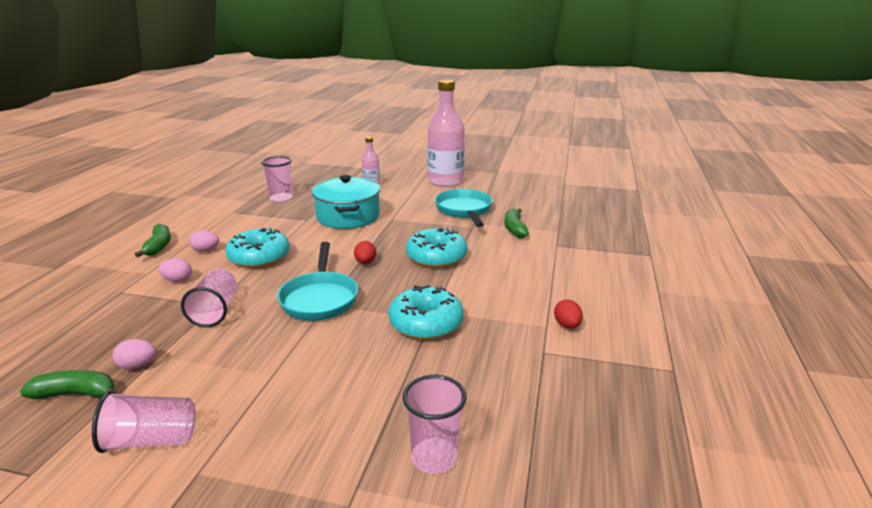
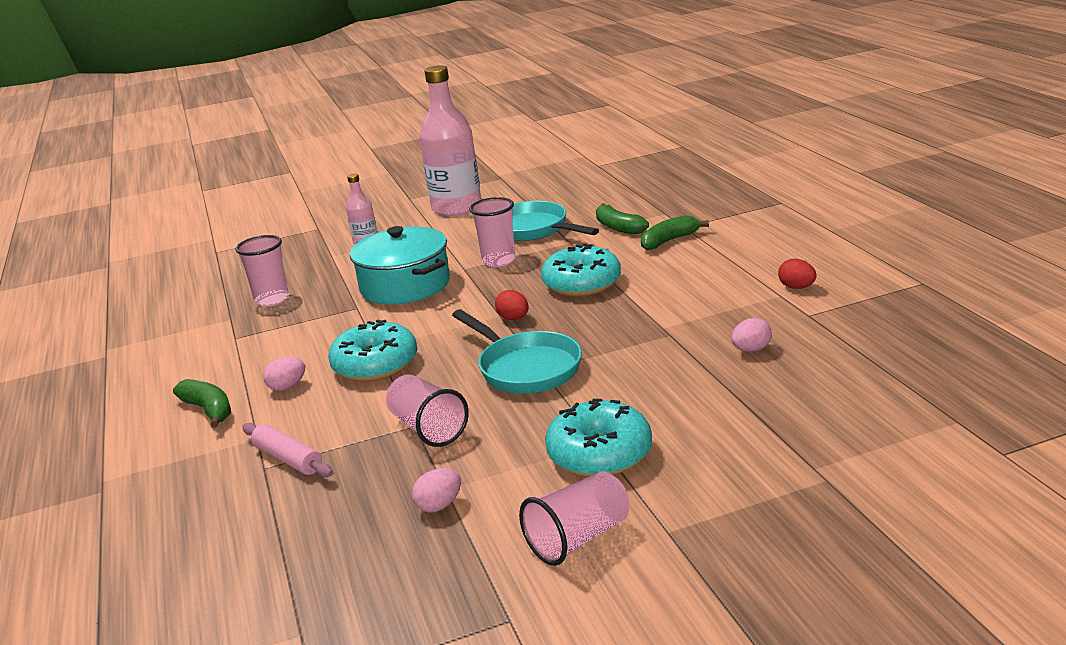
camera: 30 degrees left, 0 degrees up
green banana [20,370,118,399] -> green banana moved to [641,215,709,250]
pink egg [158,258,192,282] -> pink egg moved to [731,318,772,352]
turquoise donut [388,285,464,340] -> turquoise donut moved to [545,399,652,477]
pink cup [403,375,467,474] -> pink cup moved to [469,197,515,267]
none -> pink rolling pin [242,423,333,477]

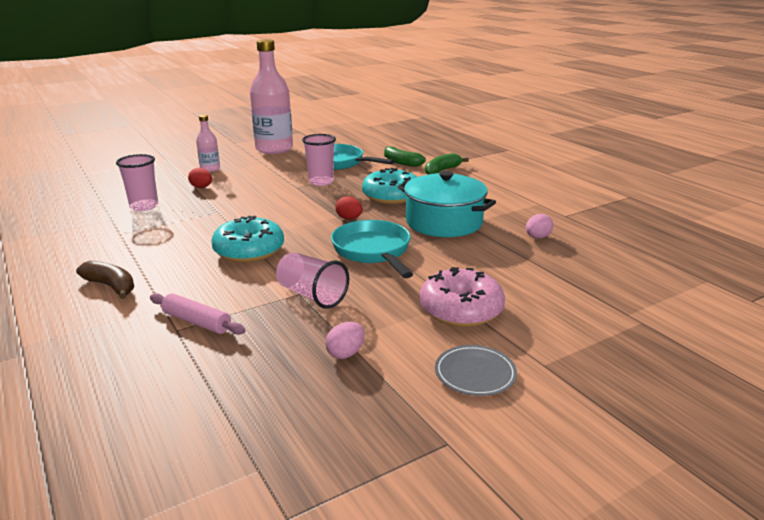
camera: 15 degrees left, 0 degrees up
green banana [173,379,231,428] -> brown banana [76,261,134,299]
pink egg [263,357,305,391] -> none
turquoise pot [350,226,450,305] -> turquoise pot moved to [398,171,496,237]
turquoise pan [452,309,582,394] -> turquoise pan turned 150 degrees counterclockwise [331,220,413,278]
pink cup [519,471,629,566] -> grey plate [435,345,517,396]
turquoise donut [545,399,652,477] -> pink donut [420,267,505,327]
red egg [778,258,816,289] -> red egg moved to [188,168,212,188]

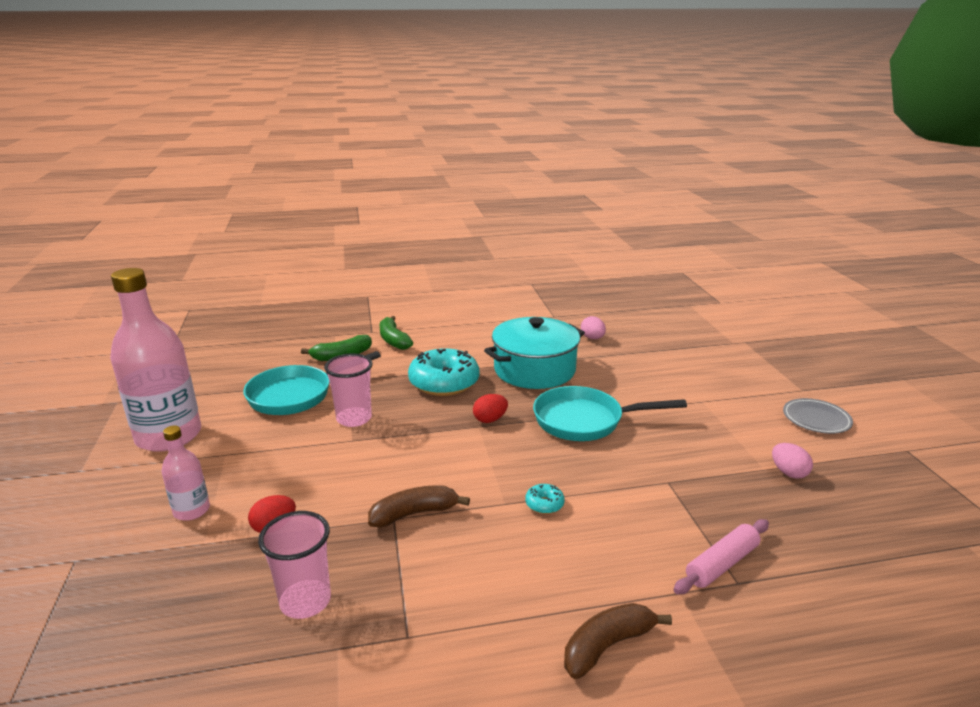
camera: 70 degrees left, 0 degrees up
turquoise donut [211,216,284,263] -> turquoise donut [525,484,565,514], size x0.42
pink cup [276,252,349,309] -> none
pink donut [420,267,505,327] -> none
none -> brown banana [368,485,470,527]

